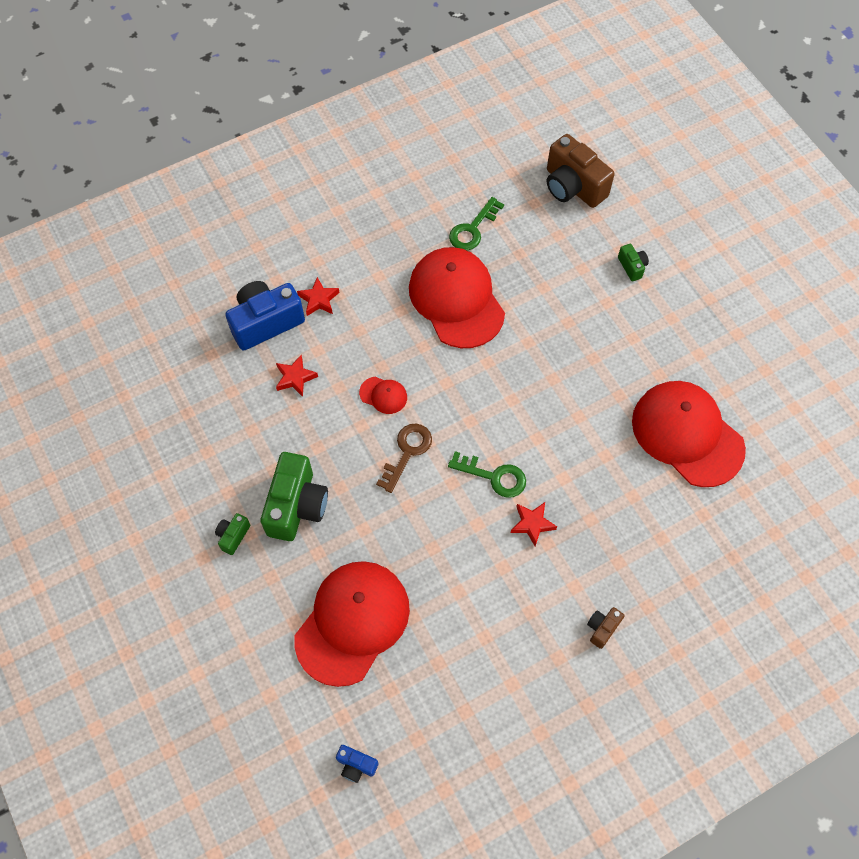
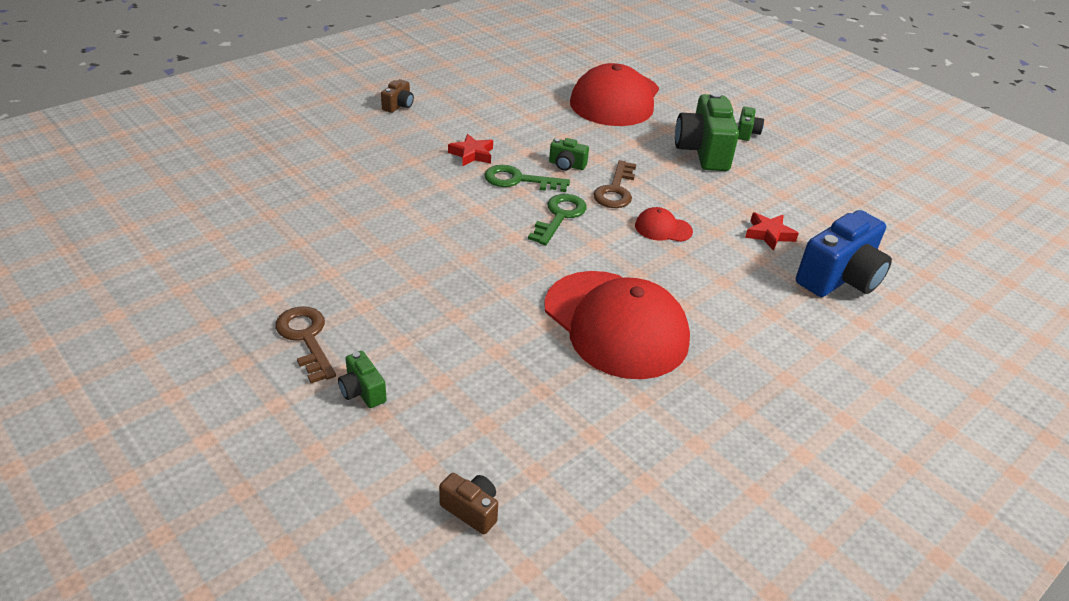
camera: 165 degrees right, 25 degrees down
red star [297,277,339,316] -> none
blue camera [336,745,379,783] -> none
green key [449,197,504,250] -> green key moved to [528,194,587,245]
brown camera [547,134,615,208] -> brown camera [439,473,498,534], size x0.47
red cap [632,381,746,487] -> none
none -> brown key [275,306,336,383]
none -> green camera [549,138,589,171]

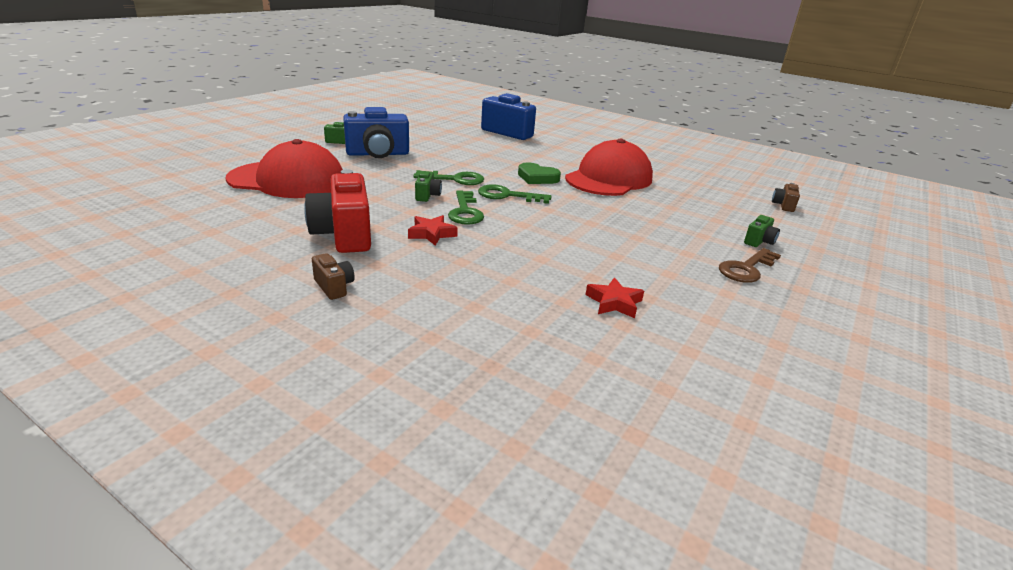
camera: 105 degrees left, 10 degrees down
brown camera [381,79,414,113] -> brown camera turned 45 degrees clockwise [312,253,355,300]
brown key [593,160,636,208] -> green key [413,170,484,185]
red cap [635,207,693,242] -> none
green camera [675,92,739,171] -> blue camera [343,107,409,158]
red star [745,212,799,251] -> red star moved to [585,277,644,318]
none -> red camera [304,169,371,253]
none -> green heart [518,162,561,184]

